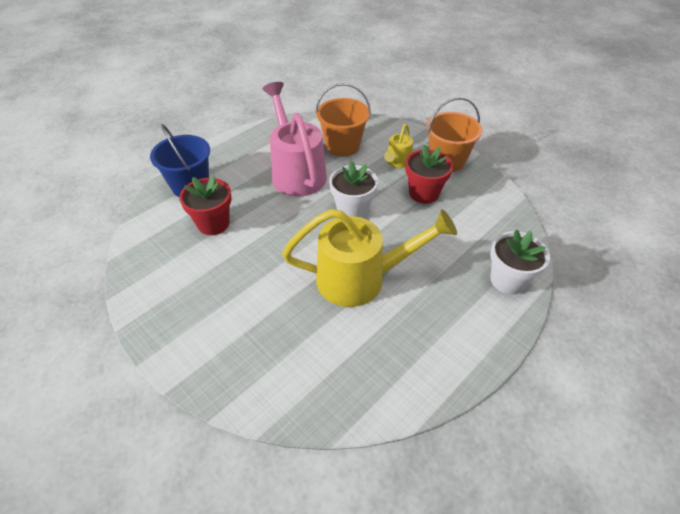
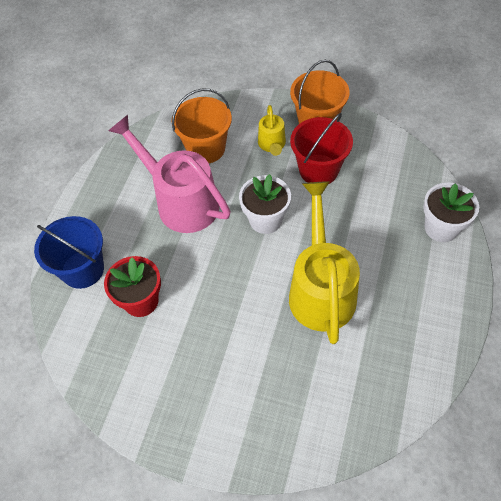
camera: 25 degrees left, 10 degrees up
yellow watering can [282,209,457,307] -> yellow watering can turned 60 degrees counterclockwise [289,181,360,344]
red flower pot [405,145,453,204] -> red bucket [290,113,353,184]

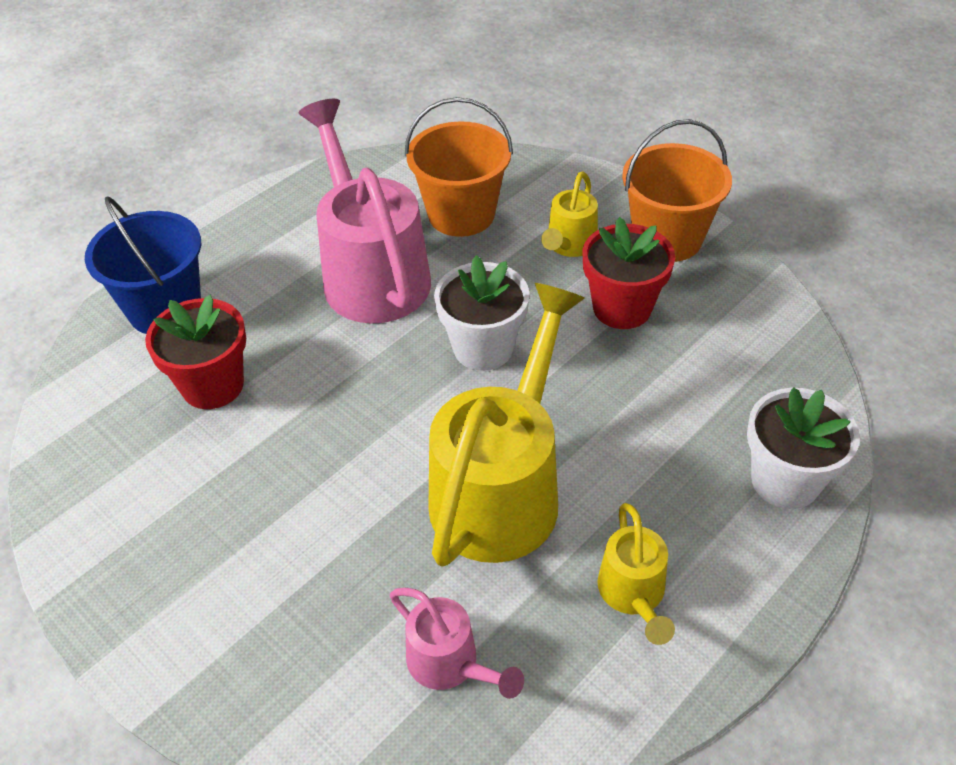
camera: 25 degrees right, 10 degrees down
red bucket [290,113,353,184] -> red flower pot [582,217,675,329]
none -> pink watering can [390,588,524,699]
none -> yellow watering can [597,503,675,645]

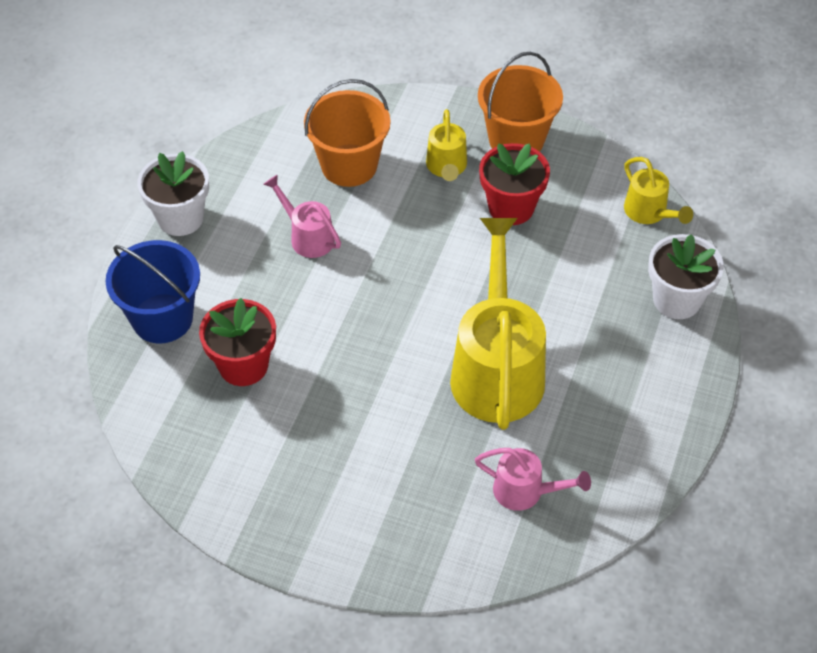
camera: 25 degrees left, 5 degrees up
pink watering can [299,99,431,323] -> pink watering can [263,175,341,258], size x0.49
white flower pot [434,255,530,371] -> white flower pot moved to [138,151,209,236]
yellow watering can [597,503,675,645] -> yellow watering can moved to [624,157,693,224]

